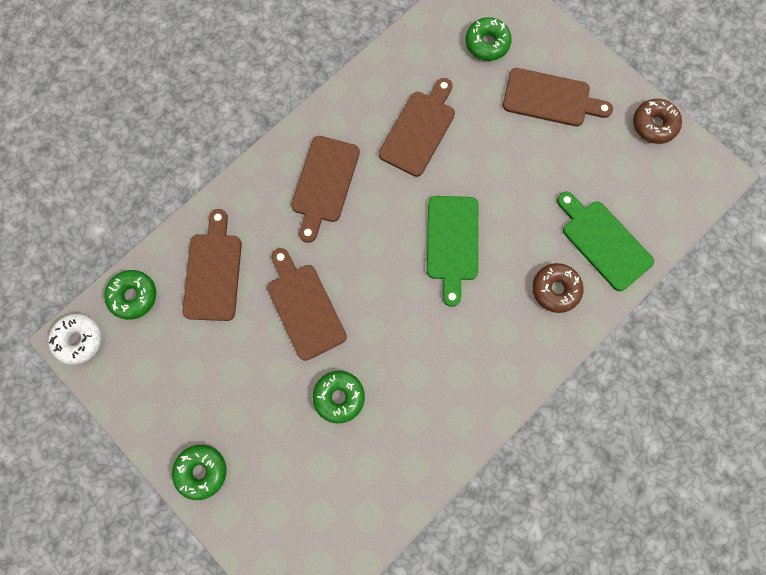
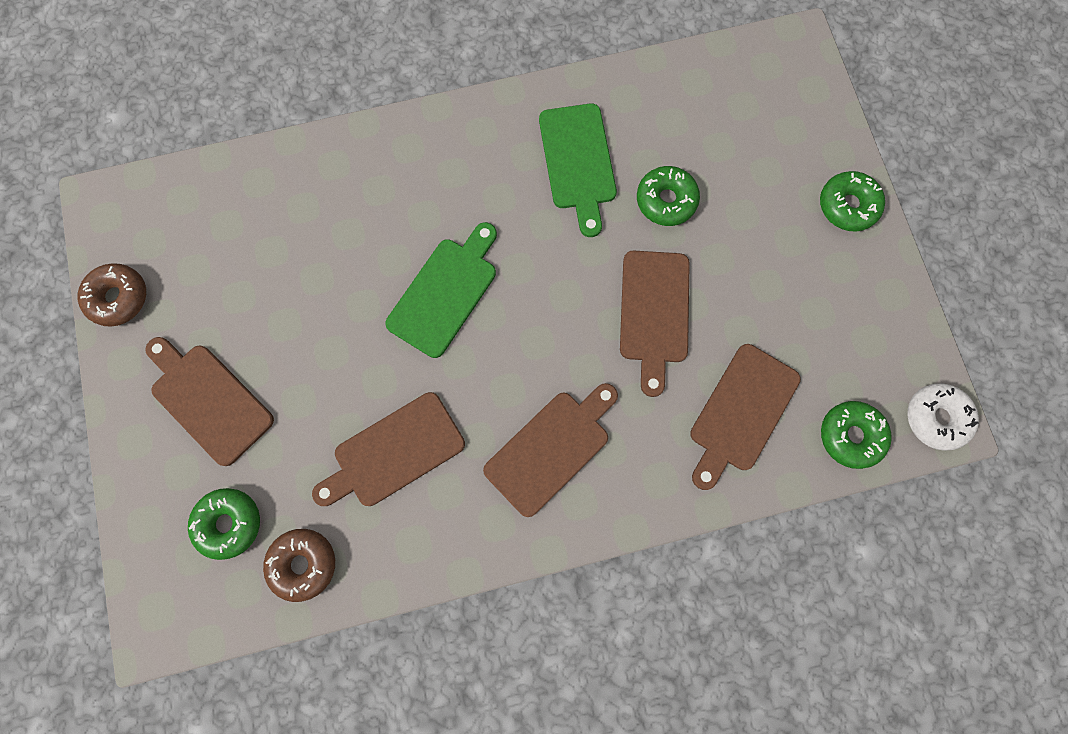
camera: 150 degrees left, 0 degrees up
brown donut [532,263,584,313] -> brown donut moved to [263,529,335,602]
green cutting board [557,192,654,291] -> green cutting board moved to [539,103,617,237]

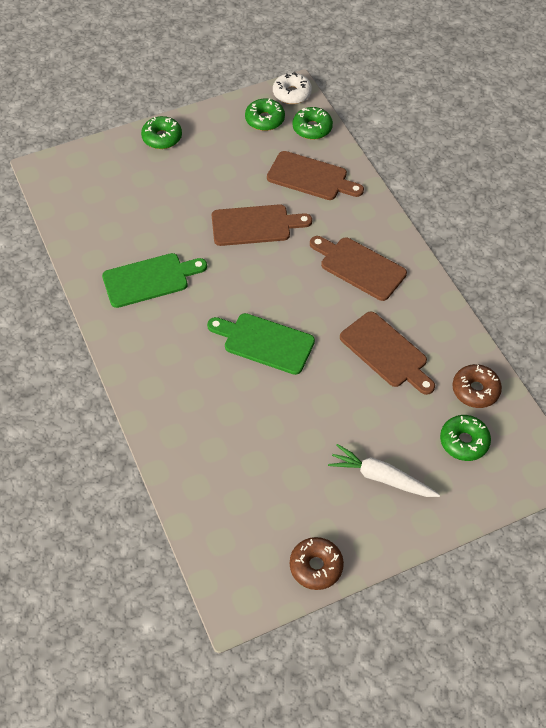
camera: 100 degrees left, 20 degrees down
brown cutting board [145,337,274,466] -> white carrot [328,444,440,497]
green donut [637,166,700,226] -> green donut moved to [245,98,285,131]

